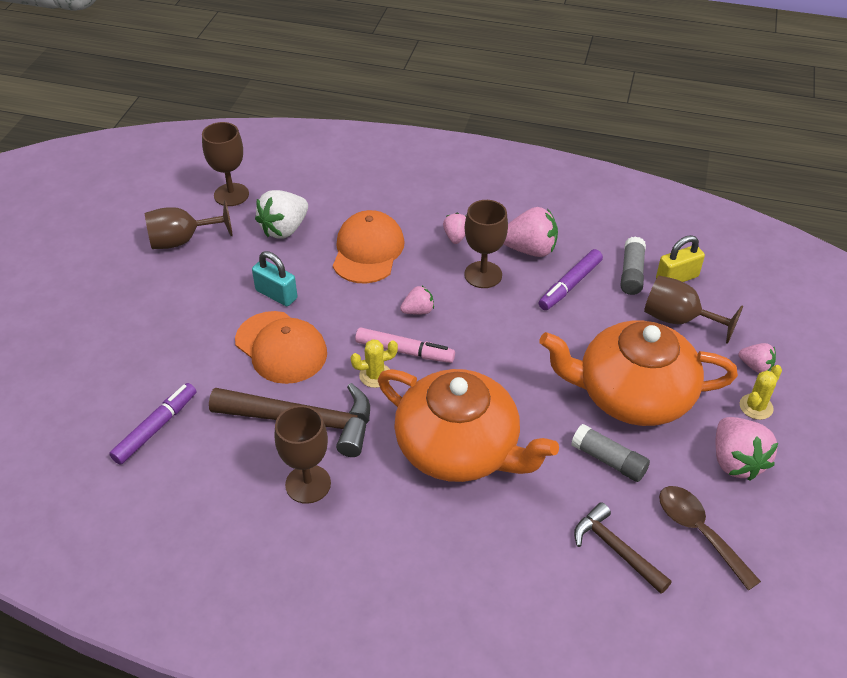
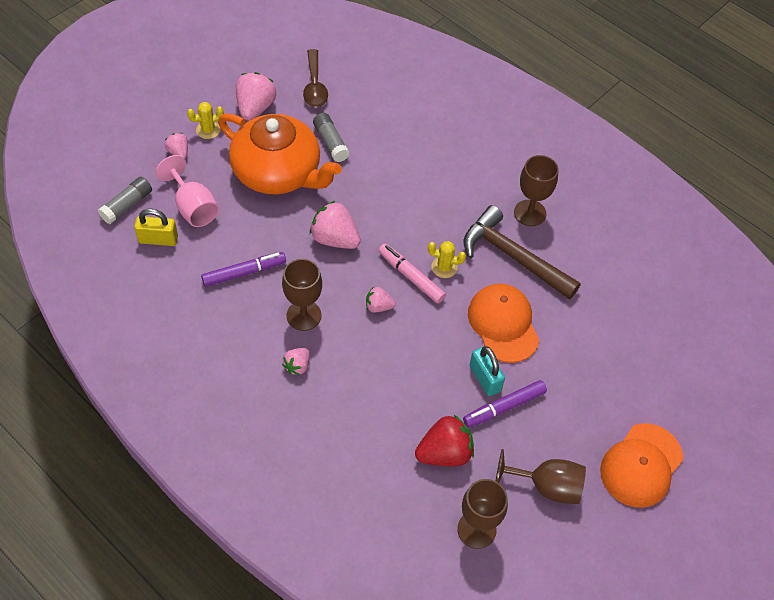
camera: 155 degrees left, 10 degrees up
purple marker [109,383,196,465] -> purple marker moved to [463,380,547,428]
white strawberry [255,190,308,239] -> red strawberry [415,415,474,466]
orange cap [333,210,405,283] -> orange cap moved to [600,423,683,508]
orange teapot [378,369,559,482] -> none
pink strawberry [504,207,558,257] -> pink strawberry moved to [310,201,361,249]
brown hammer [574,502,672,594] -> none
grey glue stick [620,236,646,295] -> grey glue stick moved to [98,177,152,224]
brown goblet [644,275,743,344] -> pink goblet [156,155,219,227]

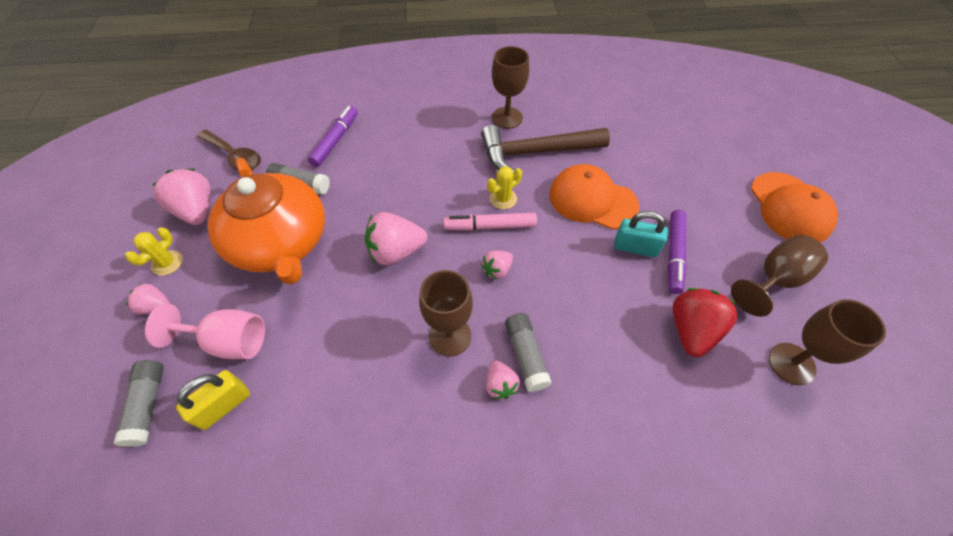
camera: 45 degrees left, 0 degrees up
purple marker [201,252,286,287] -> purple marker moved to [308,106,358,167]
orange teapot [218,113,342,195] -> orange teapot turned 75 degrees clockwise [207,158,325,285]
none -> grey glue stick [505,313,552,392]

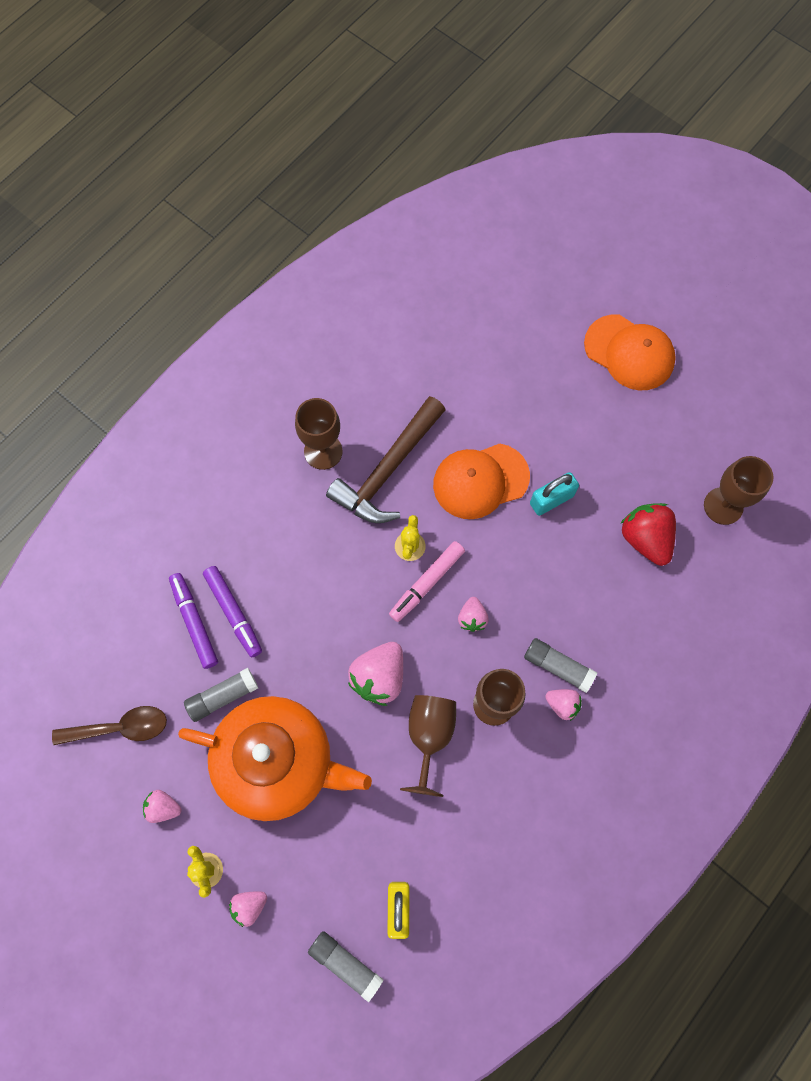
camera: 45 degrees left, 15 degrees up
pink goblet [145,303,265,359] -> none
pink strawberry [153,168,211,225] -> pink strawberry [143,790,182,823], size x0.56
purple marker [668,210,687,294] -> purple marker moved to [203,566,262,658]
brown goblet [731,235,828,317] -> brown goblet moved to [400,695,456,797]

